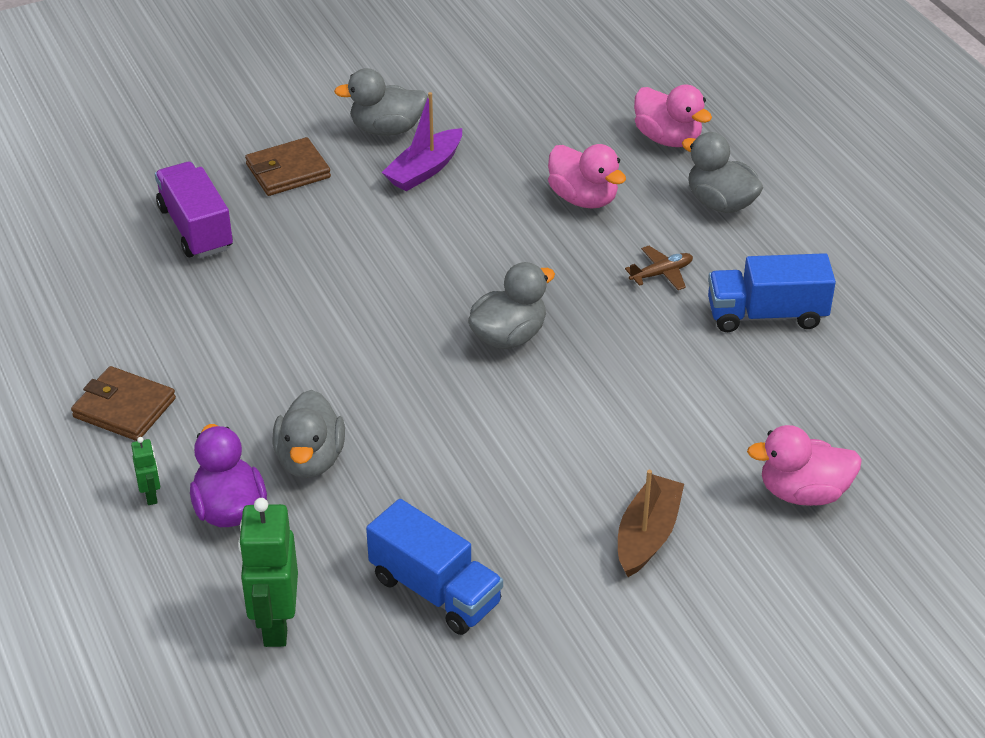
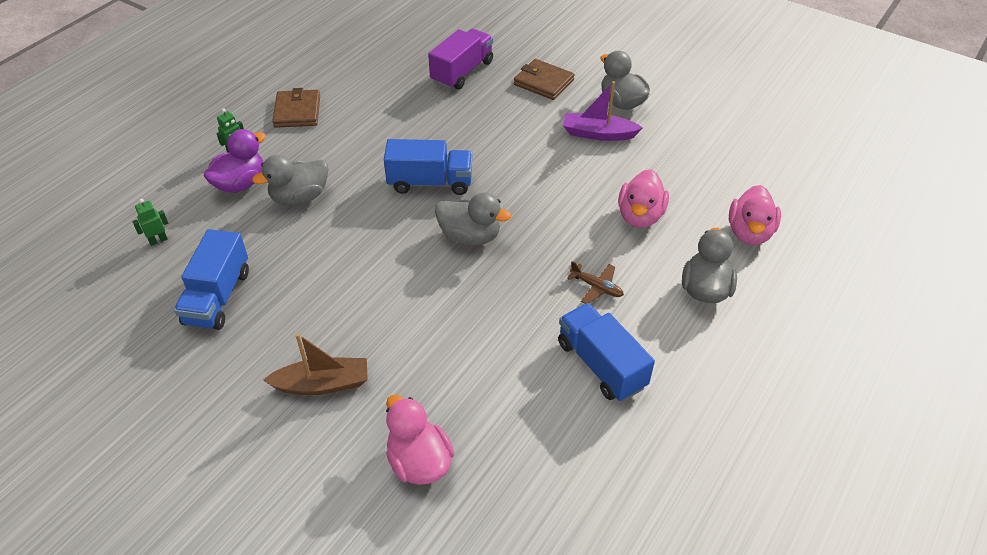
camera: 60 degrees right, 5 degrees up
green robot [238,498,298,647] -> green robot [132,199,168,246], size x0.48
none -> blue truck [384,139,473,195]

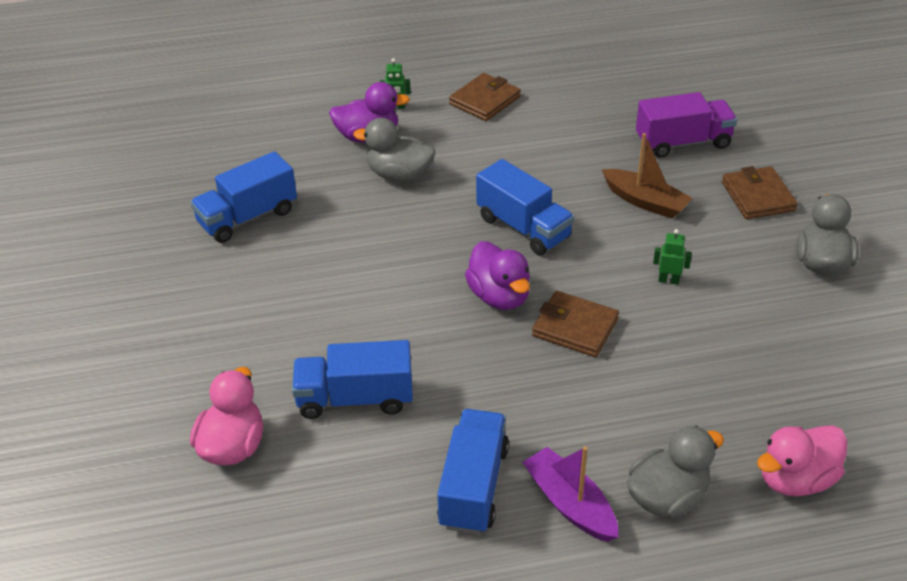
camera: 45 degrees right, 5 degrees down
green robot [132,199,168,246] -> green robot moved to [653,229,692,285]
brown boat [263,333,368,395] -> brown boat moved to [601,133,693,219]
grey duck [435,192,511,246] -> purple duck [465,241,530,310]
purple boat [563,81,643,141] -> purple boat moved to [523,446,618,542]
brown plane [567,261,624,304] -> none
pink duck [618,169,669,228] -> none
none -> blue truck [292,340,413,419]
none -> brown wallet [532,291,619,357]

